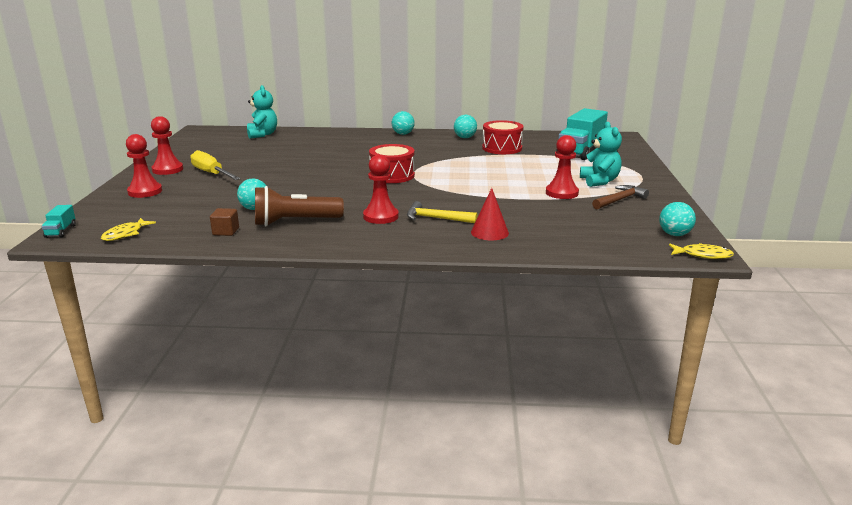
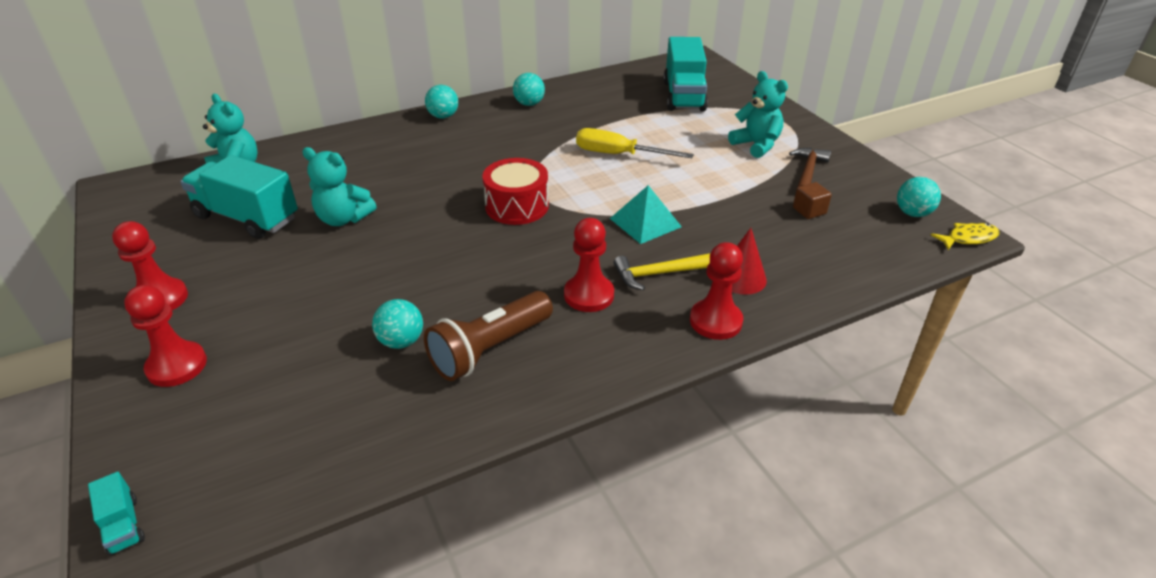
camera: 30 degrees left, 15 degrees up
yellow fish [101,218,156,241] -> none
yellow screwdriver [190,150,241,180] -> yellow screwdriver moved to [576,128,694,158]
brown cube [210,208,239,236] -> brown cube moved to [793,182,832,219]
red drum [482,120,524,154] -> none
red pawn [546,135,579,199] -> red pawn moved to [690,242,743,340]
none -> turquoise truck [180,155,298,239]
none -> turquoise teddy bear [302,147,377,226]
none -> turquoise pyramid [610,185,682,244]

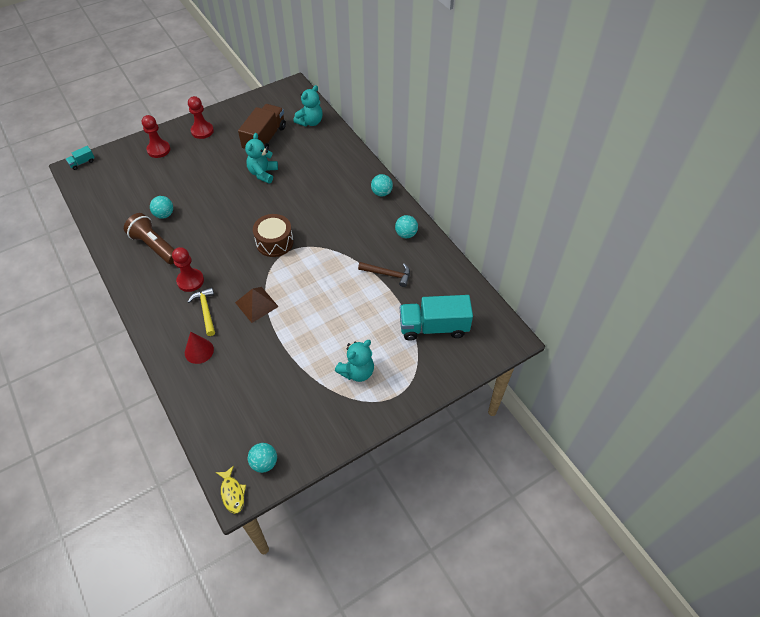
camera: 85 degrees right, 15 degrees up
turquoise truck [180,155,298,239] -> brown truck [238,104,286,151]
red drum [482,158,549,225] -> brown drum [253,214,294,257]
yellow screwdriver [576,128,694,158] -> none
turquoise pyramid [610,185,682,244] -> brown pyramid [235,287,279,323]
red pawn [690,242,743,340] -> none
brown hammer [789,148,831,190] -> brown hammer moved to [358,262,410,287]
brown cube [793,182,832,219] -> none

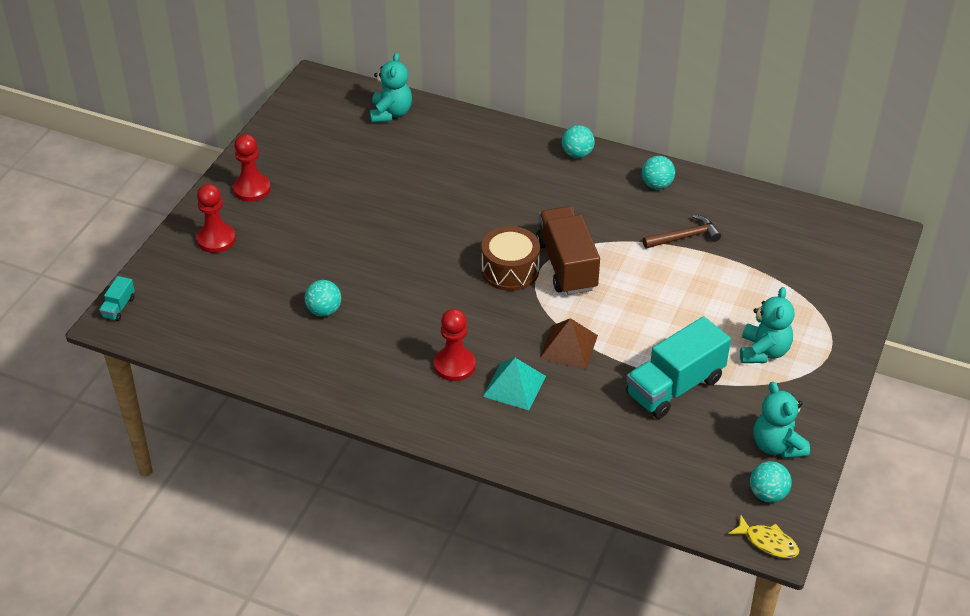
camera: 35 degrees left, 10 degrees down
brown flashlight [124,213,175,264] -> none
red cone [185,332,214,364] -> none
yellow hammer [188,287,215,336] -> turquoise pyramid [483,358,546,410]
brown truck [238,104,286,151] -> brown truck moved to [536,206,600,295]
turquoise teddy bear [245,133,278,184] -> turquoise teddy bear moved to [754,382,810,459]
turquoise truck [400,295,473,341] -> turquoise truck moved to [626,316,731,419]

